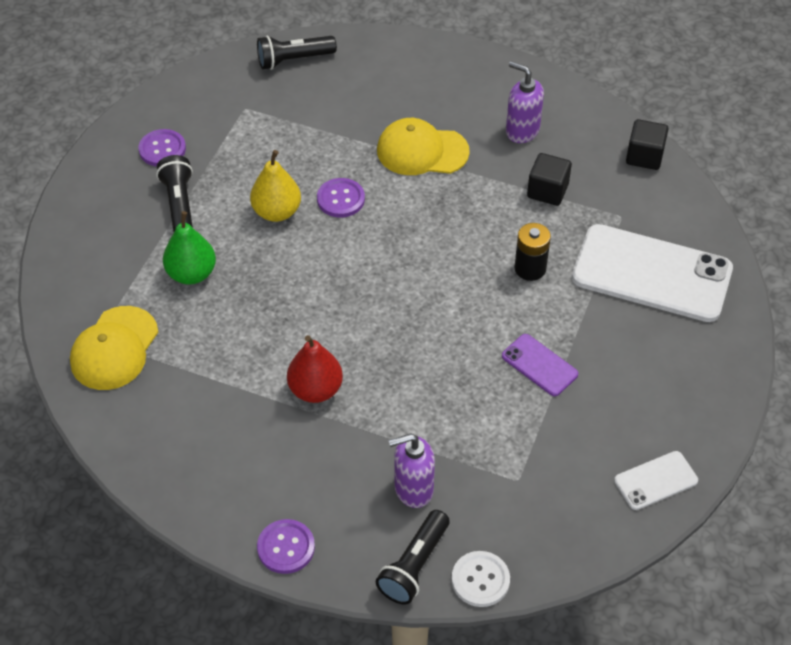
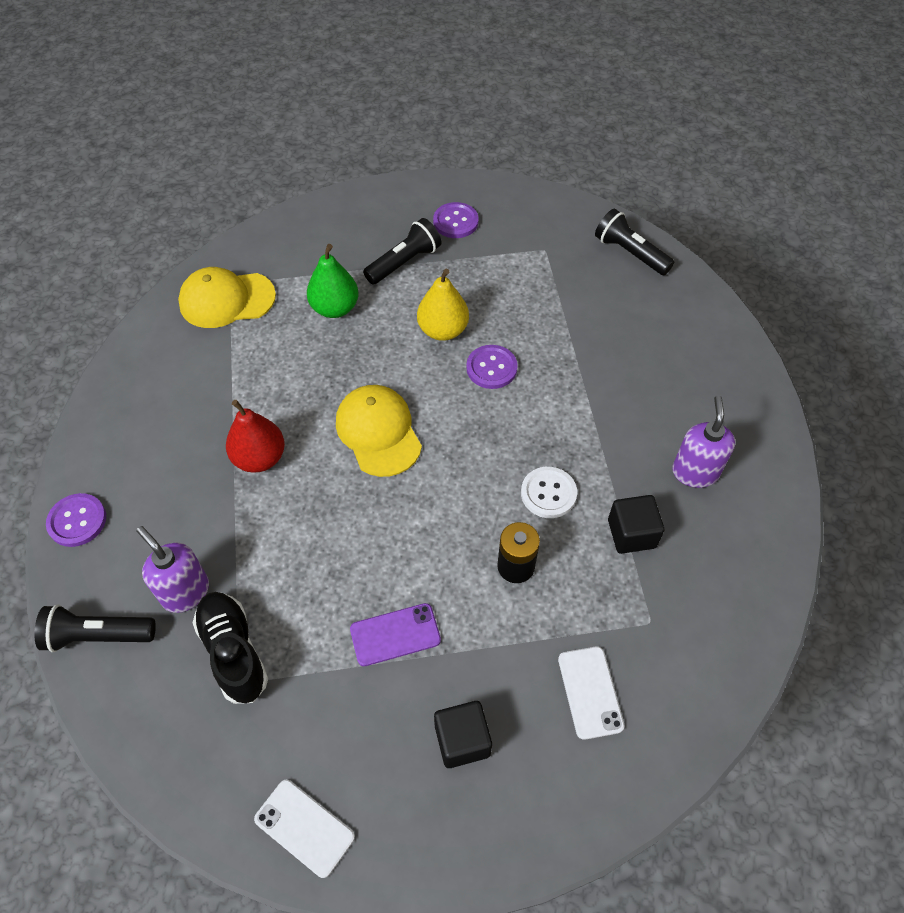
camera: 60 degrees right, 5 degrees up
yellow cap [377,118,470,175] -> yellow cap moved to [336,385,422,477]
white button [452,551,510,607] -> white button moved to [521,467,577,518]
purple phone [502,334,578,396] -> purple phone turned 60 degrees clockwise [350,603,441,666]
white phone [572,224,733,322] -> white phone [558,647,625,740], size x0.46
black cube [626,119,669,170] -> black cube moved to [434,701,492,768]
none -> black shoe [193,592,268,704]

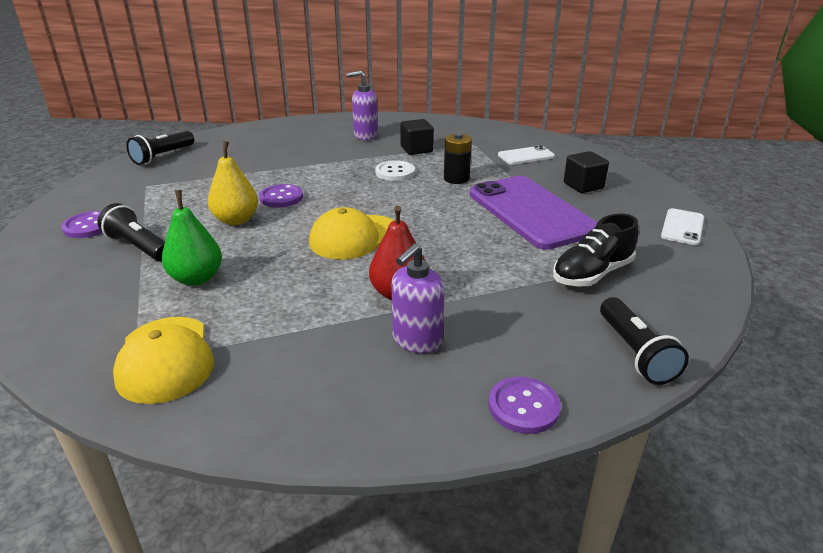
camera: 100 degrees left, 25 degrees down
purple soap dispenser [136,526,209,613] -> purple soap dispenser moved to [391,243,445,354]
purple phone [350,603,441,666] -> purple phone [469,176,598,250], size x2.15

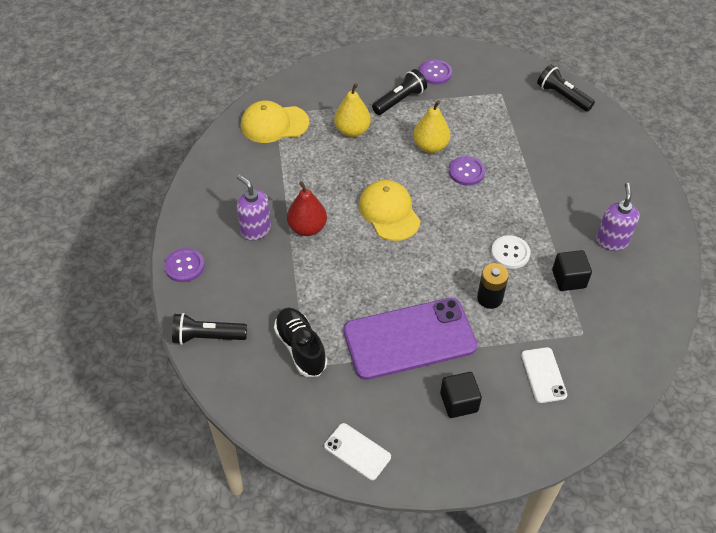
camera: 100 degrees right, 20 degrees up
green pear [162,190,222,286] -> yellow pear [334,83,371,137]

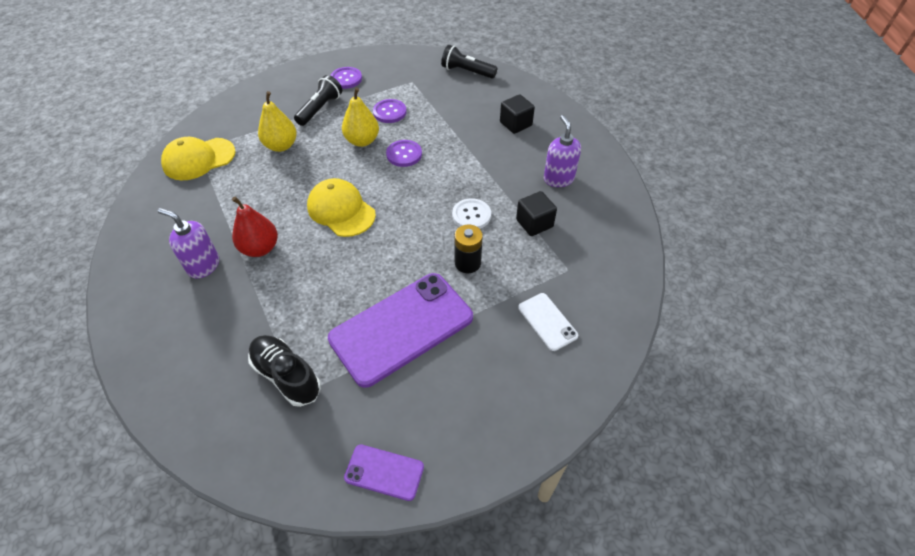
camera: 20 degrees left, 0 degrees up
purple button [164,248,205,282] -> purple button moved to [373,99,406,123]
black flashlight [172,313,247,345] -> none
white phone [324,423,391,480] -> purple phone [344,444,424,501]
black cube [440,372,482,418] -> black cube moved to [500,94,535,134]

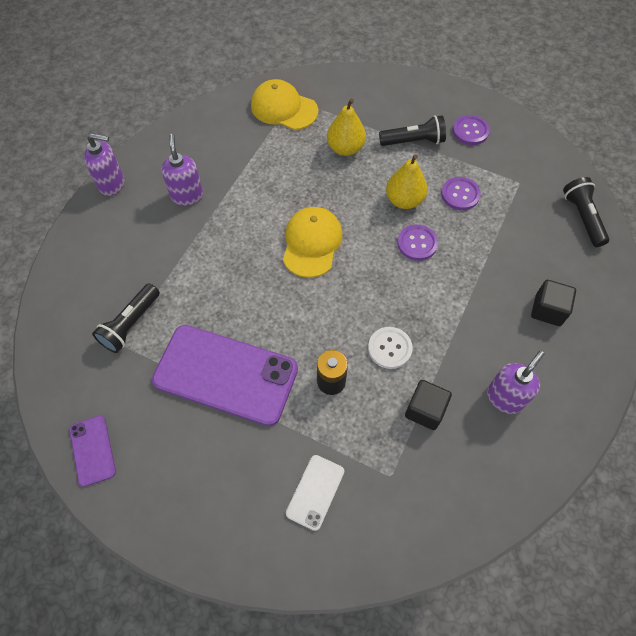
camera: 55 degrees right, 10 degrees up
red pear [232,196,278,257] -> none
black shoe [248,335,321,407] -> black flashlight [92,284,160,353]
none -> purple soap dispenser [84,133,124,196]

